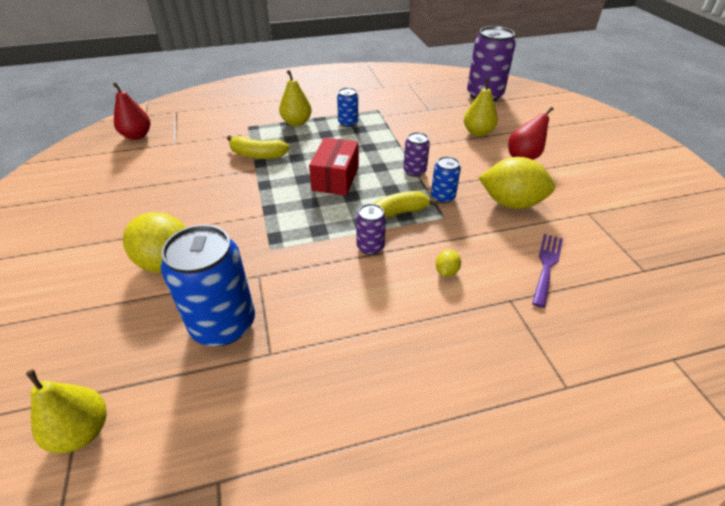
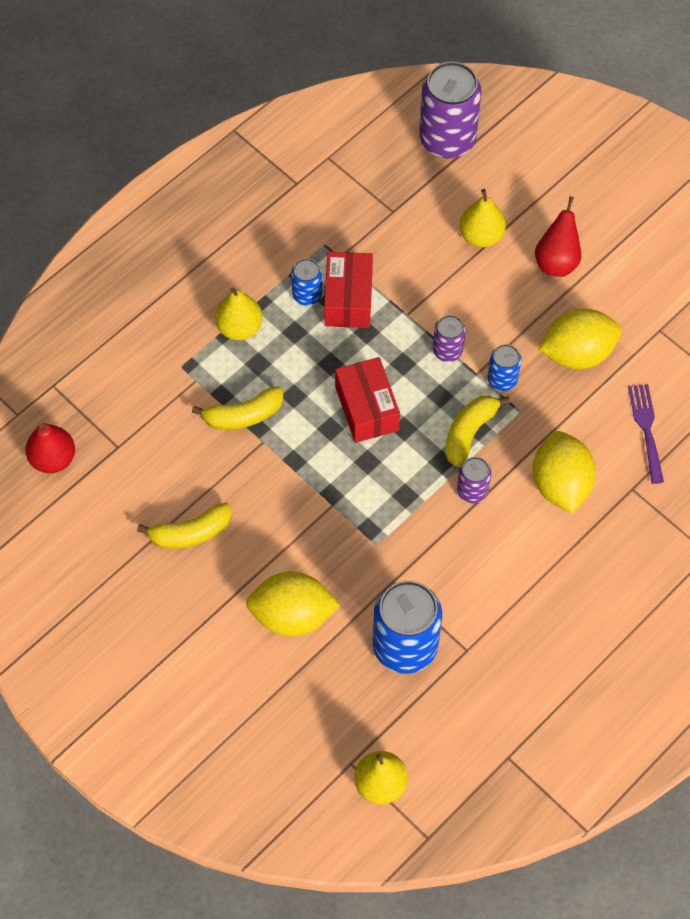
camera: 30 degrees left, 20 degrees up
yellow lemon [436,250,461,277] -> yellow lemon [533,431,596,514], size x2.36
none -> yellow banana [137,502,232,549]
none -> red box [324,252,373,328]

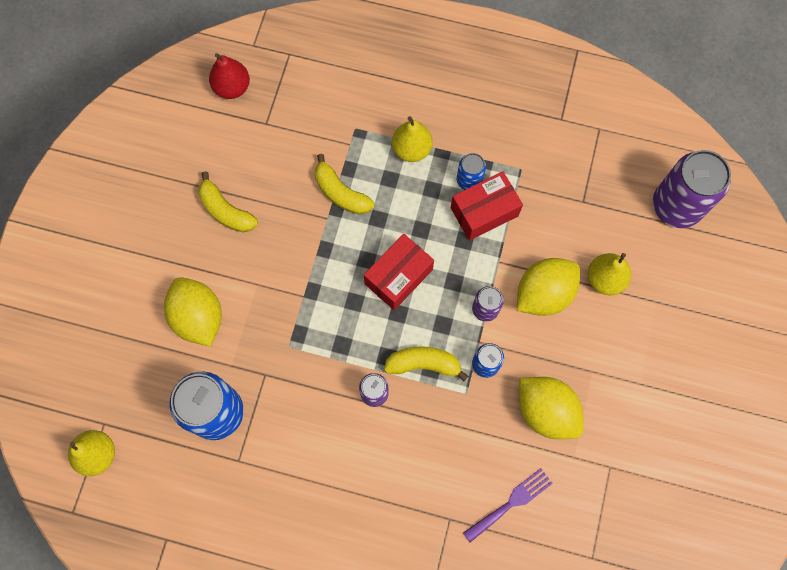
camera: 60 degrees right, 10 degrees up
yellow lemon [533,431,596,514] -> yellow lemon moved to [517,258,580,316]
red pear [535,196,581,277] -> none

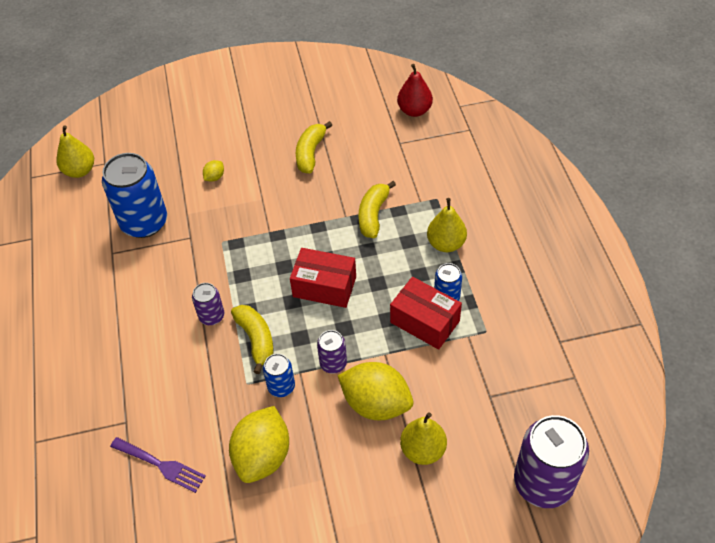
camera: 65 degrees right, 20 degrees down
yellow lemon [164,277,222,347] -> yellow lemon [203,160,224,182], size x0.42

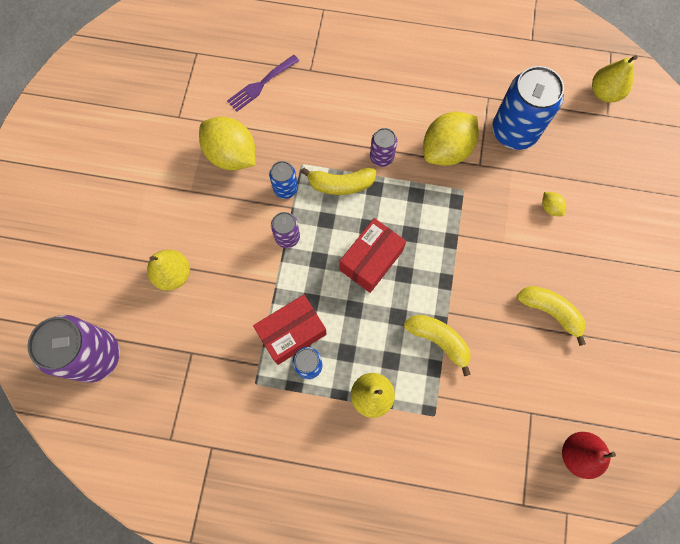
camera: 110 degrees right, 20 degrees up
yellow lemon [337,362,413,420] -> yellow lemon moved to [423,112,479,166]

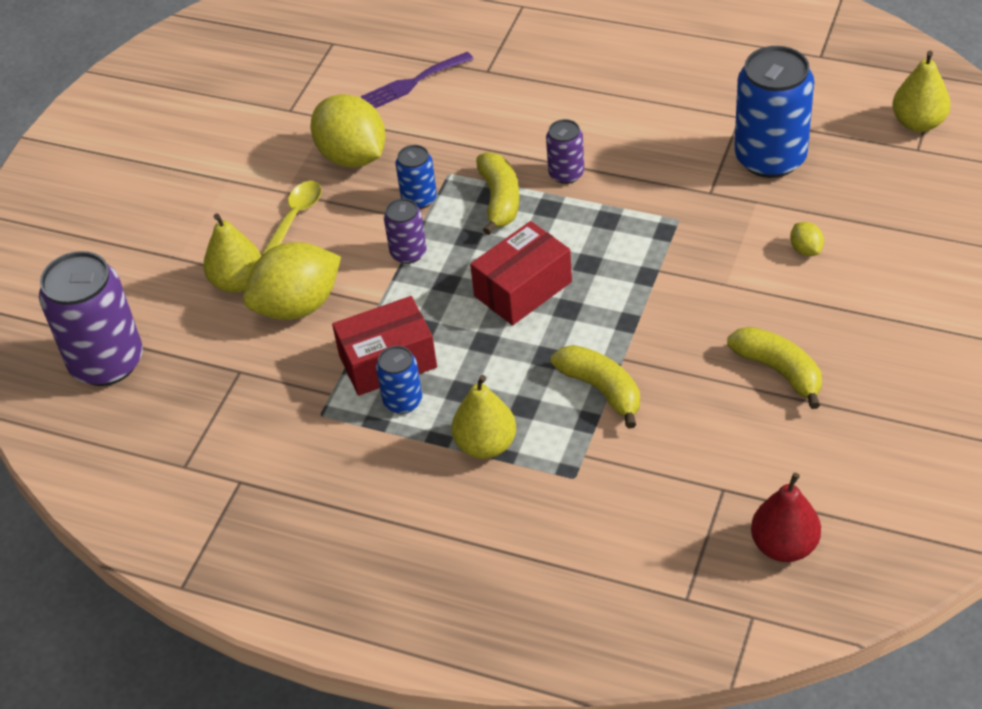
camera: 15 degrees right, 25 degrees down
yellow banana [301,167,376,195] -> yellow banana turned 105 degrees counterclockwise [476,152,520,235]
yellow lemon [423,112,479,166] -> yellow lemon moved to [243,242,341,320]
none -> yellow spoon [262,181,321,255]

